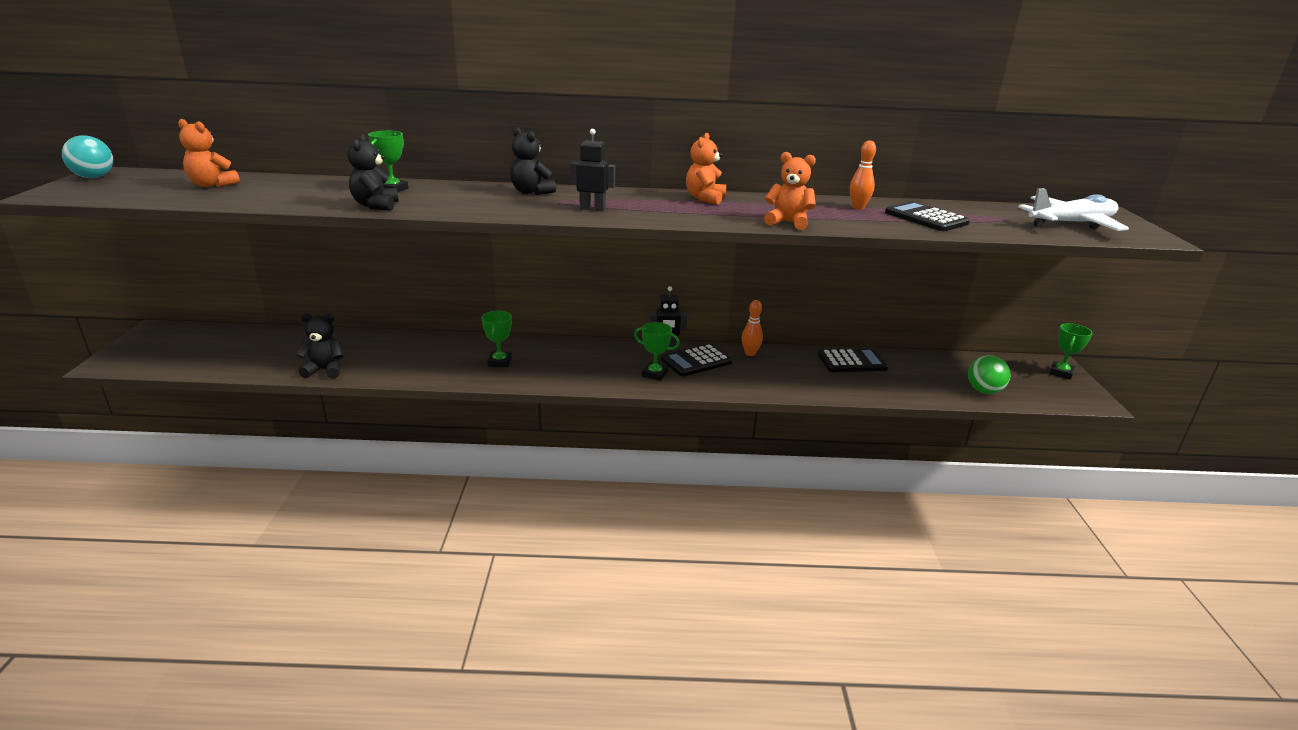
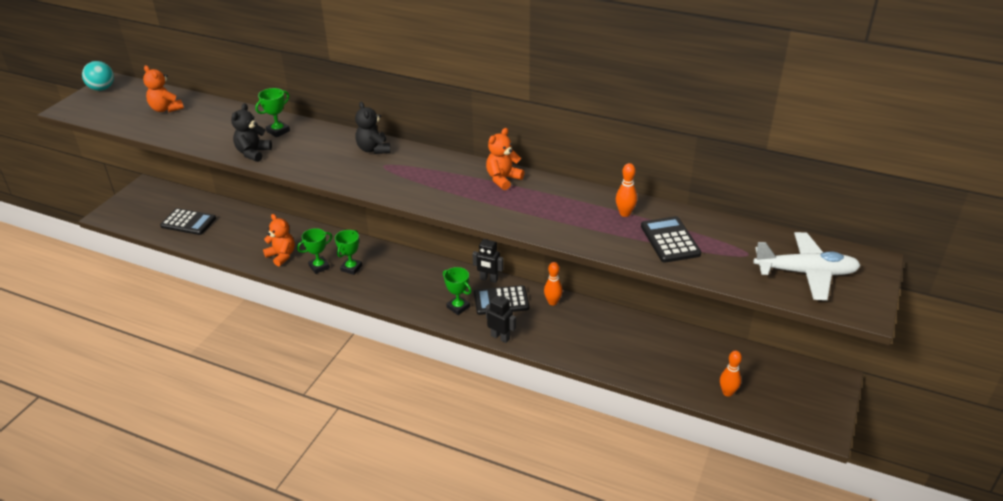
camera: 25 degrees right, 10 degrees up
black teddy bear [296,313,343,379] -> none
black robot [571,129,615,211] -> black robot moved to [486,292,516,343]
orange teddy bear [764,152,816,230] -> orange teddy bear moved to [263,214,295,266]
black calculator [818,348,888,372] -> black calculator moved to [160,208,216,235]
green ball [968,355,1011,394] -> orange bowling pin [720,350,742,397]
green trophy [1049,323,1093,380] -> green trophy moved to [297,228,332,274]

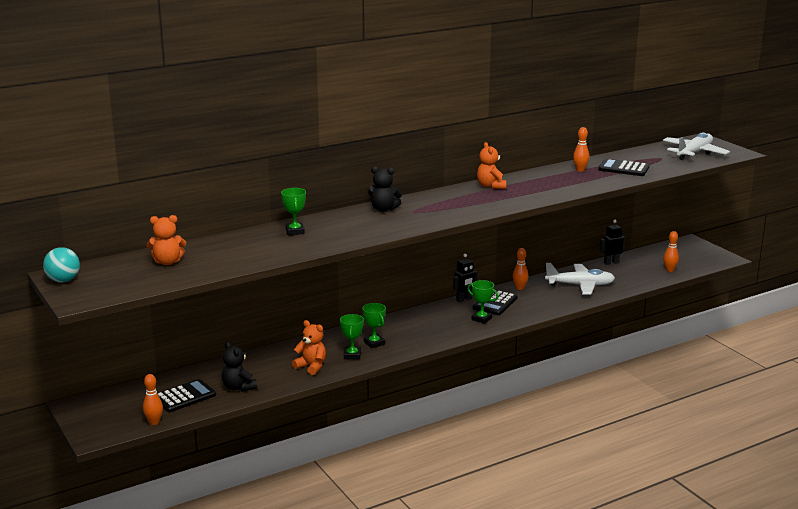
camera: 55 degrees left, 15 degrees down
black teddy bear [231,103,272,162] -> black teddy bear moved to [222,342,257,392]
orange teddy bear [263,214,295,266] -> orange teddy bear turned 45 degrees clockwise [292,320,326,375]
green trophy [443,267,471,315] -> green trophy turned 45 degrees clockwise [467,280,498,324]
black robot [486,292,516,343] -> black robot moved to [600,220,625,265]
none -> orange bowling pin [143,374,163,425]
none -> white plane [545,263,615,295]

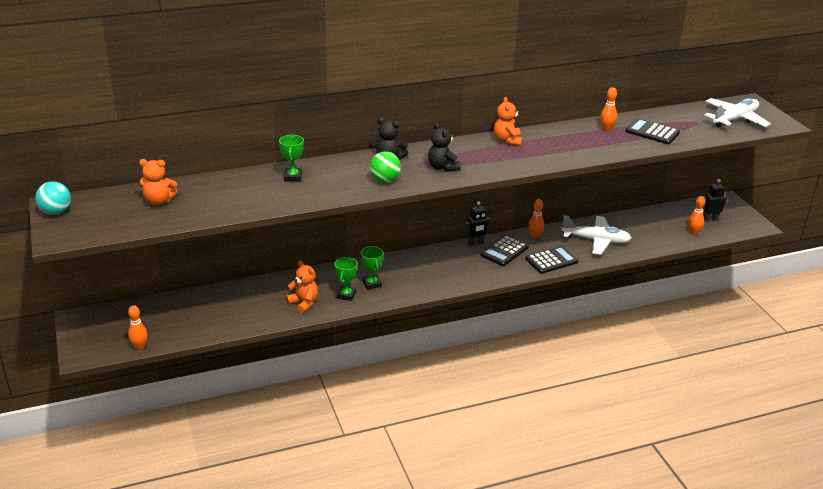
camera: 10 degrees right, 10 degrees up
black calculator [157,379,216,412] -> black calculator moved to [525,246,579,274]
black teddy bear [222,342,257,392] -> black teddy bear moved to [428,123,460,171]
green trophy [467,280,498,324] -> none
black robot [600,220,625,265] -> black robot moved to [703,179,728,222]
none -> green ball [370,151,401,183]

